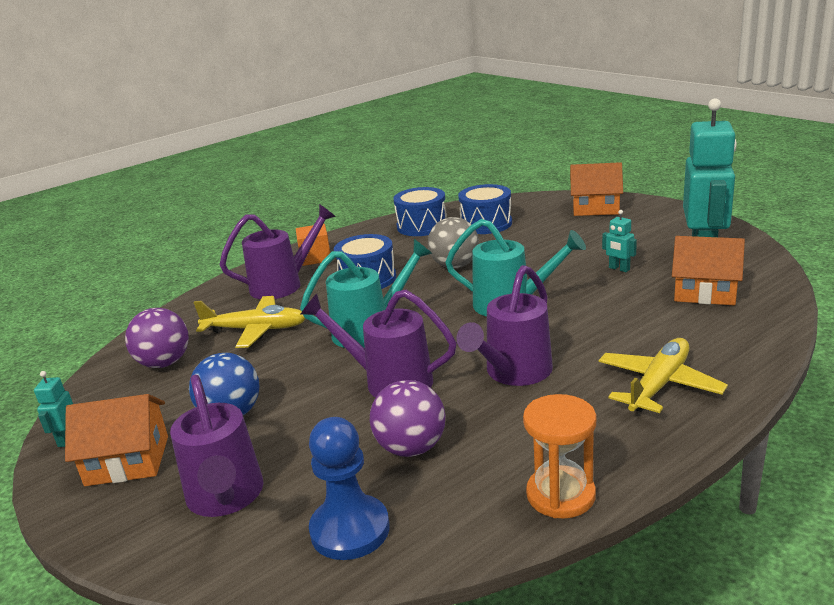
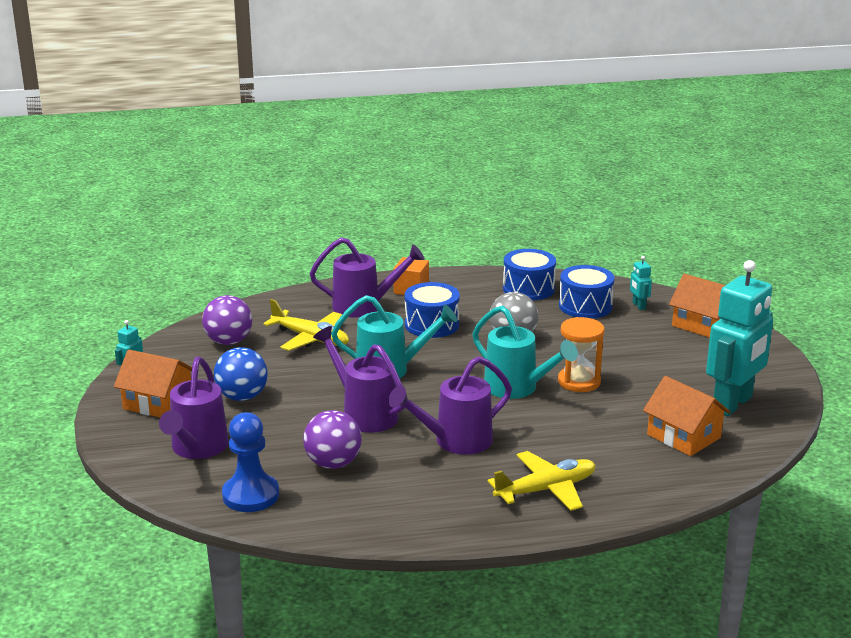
camera: 25 degrees right, 0 degrees up
orange hourglass [523,394,596,519] -> orange hourglass moved to [558,317,605,392]
turquoise robot [602,210,637,272] -> turquoise robot moved to [630,256,652,310]

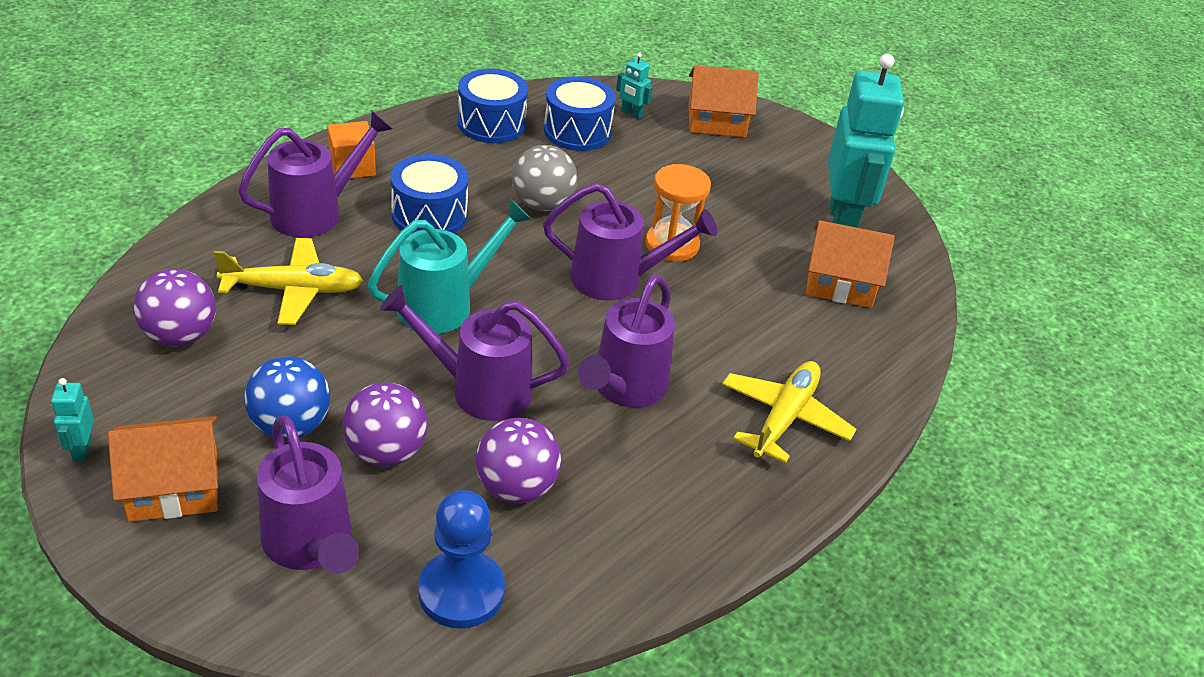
camera: 40 degrees left, 15 degrees up
turquoise watering can [473,306,578,399] -> purple watering can [543,183,717,300]
none -> purple ball [342,382,428,467]

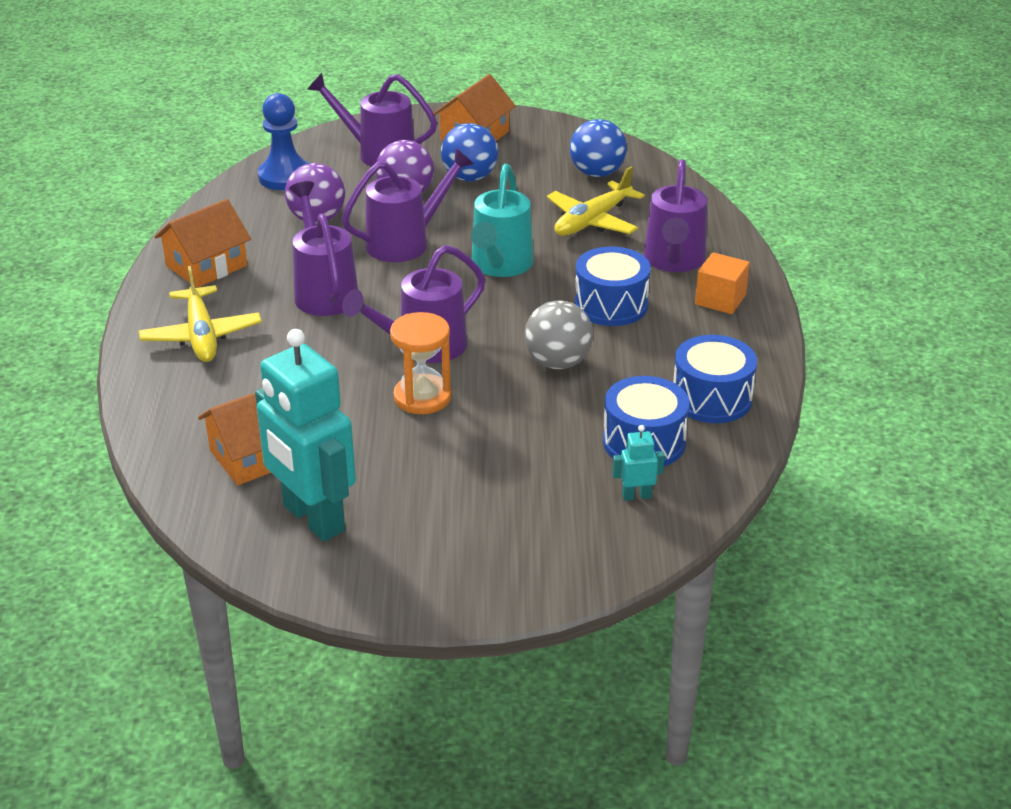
camera: 140 degrees right, 5 degrees down
turquoise robot [51,378,94,462] -> none
purple ball [134,269,216,347] -> blue ball [570,119,627,177]
orange house [688,65,759,137] -> orange house moved to [155,199,251,288]

